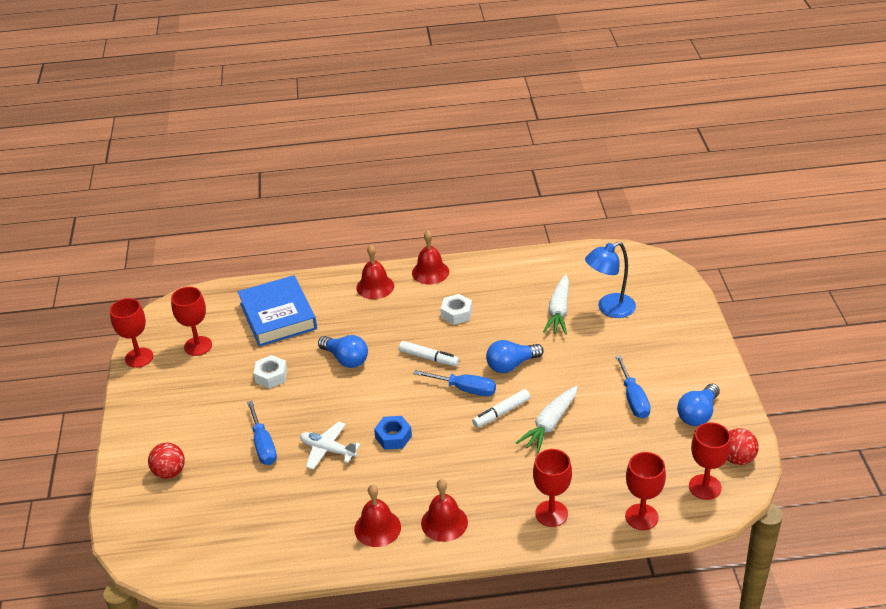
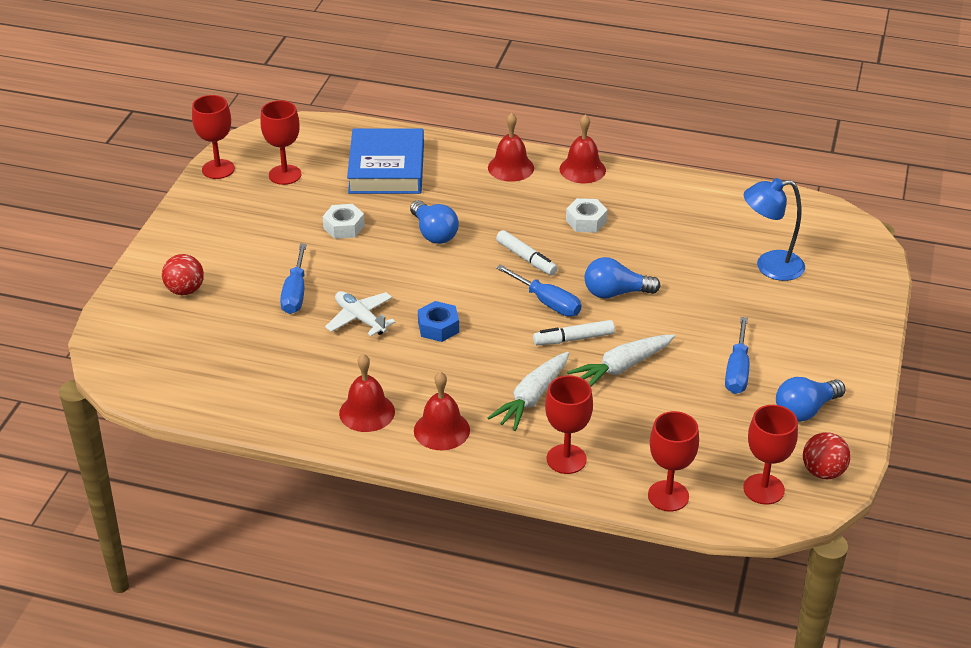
camera: 20 degrees right, 0 degrees up
white carrot [543,274,569,335] -> white carrot moved to [488,352,569,431]

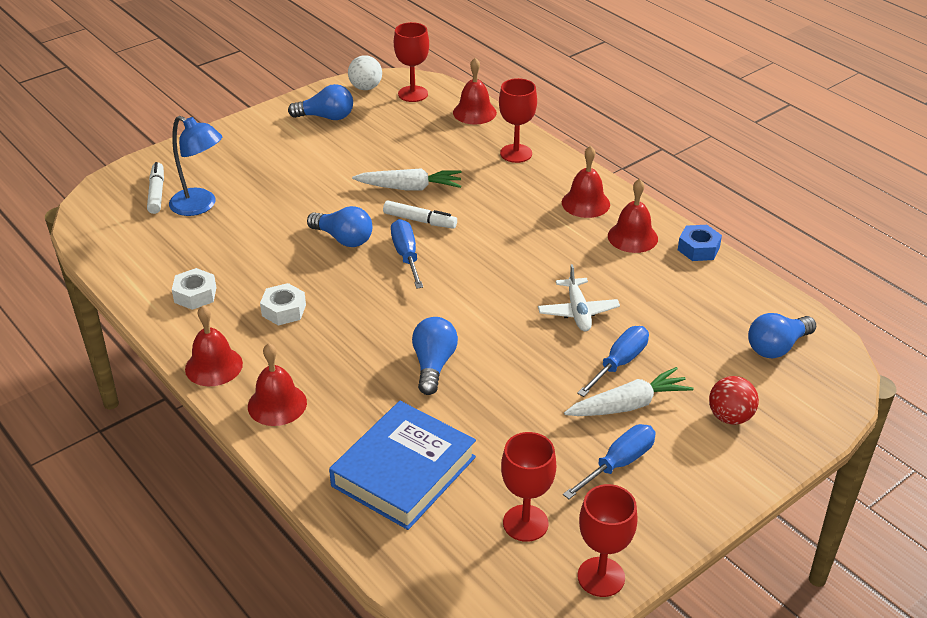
camera: 145 degrees left, 0 degrees up
white nut [323,204,365,239] -> white nut moved to [172,268,216,310]
blue nut [418,301,459,342] -> blue nut moved to [678,225,722,261]
white carrot [488,352,569,431] -> white carrot moved to [564,367,694,416]
white marker [496,230,558,275] -> white marker moved to [147,162,164,214]
red goblet [648,411,699,511] -> red bell [453,58,497,125]
blue screwdriver [725,317,749,394] -> blue screwdriver moved to [563,424,656,499]
red ball [803,432,851,479] -> white ball [348,55,382,90]
none -> blue light bulb [748,313,816,358]

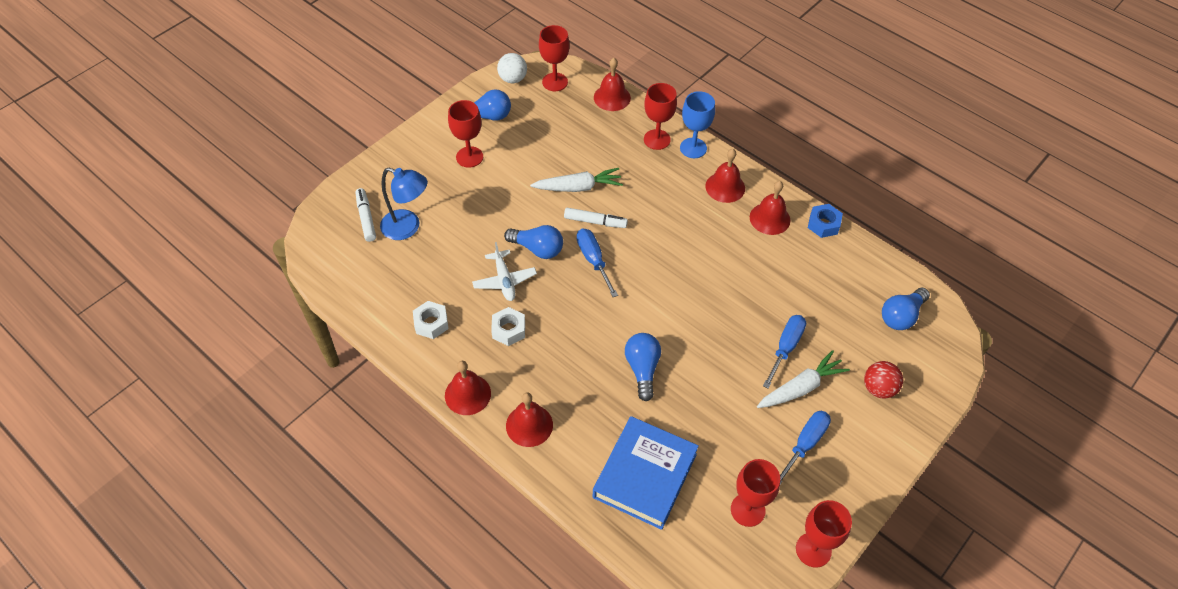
camera: 10 degrees left, 15 degrees up
white plane [538,264,620,331] -> white plane moved to [472,242,537,301]
none -> red goblet [448,100,483,168]
none -> blue goblet [680,91,715,158]

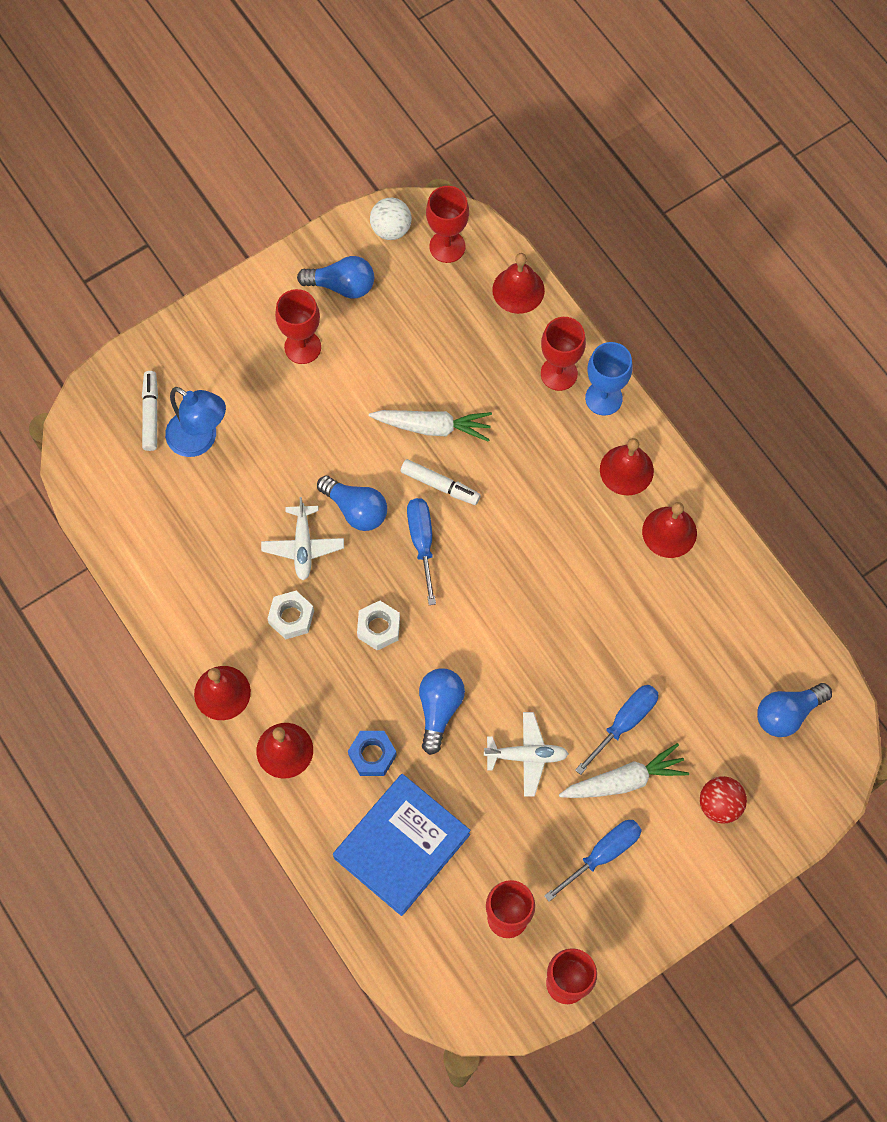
camera: 15 degrees right, 15 degrees up
white nut [413,301,449,339] -> white nut moved to [357,601,400,651]
blue nut [808,204,843,238] -> blue nut moved to [348,731,397,776]
none -> white plane [484,712,569,797]

